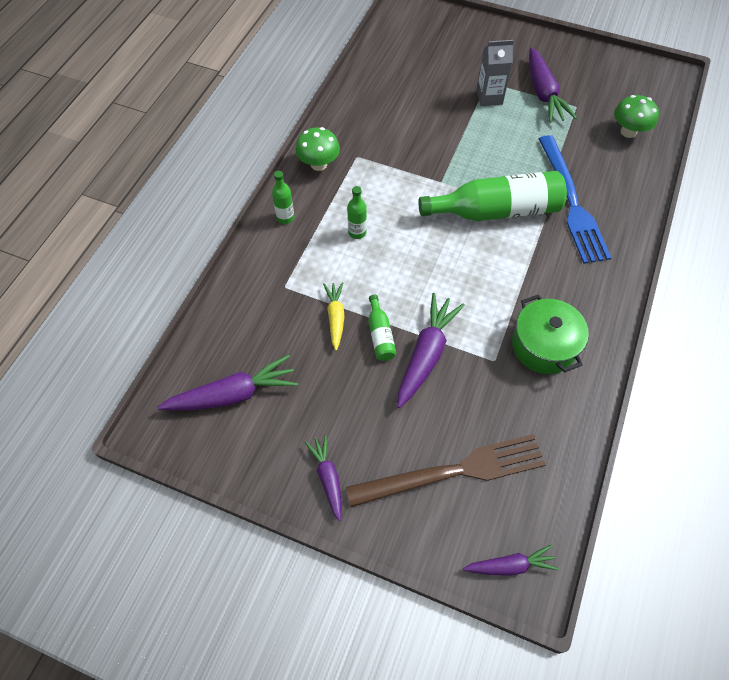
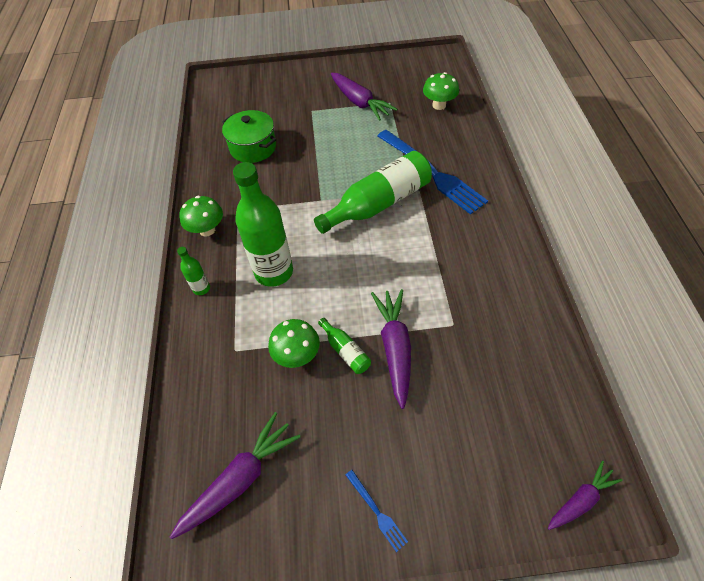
camera: 25 degrees left, 5 degrees down
purple carrot [305,435,342,521] -> blue fork [346,470,408,552]
yellow carrot [323,282,345,351] -> green mushroom [268,319,320,368]
brown fork [346,434,546,507] -> none
green bottle [347,186,367,239] -> green bottle [233,162,293,287], size x2.22
grey carton [476,40,514,106] -> none
green pot [512,294,589,374] -> green pot moved to [222,110,277,163]

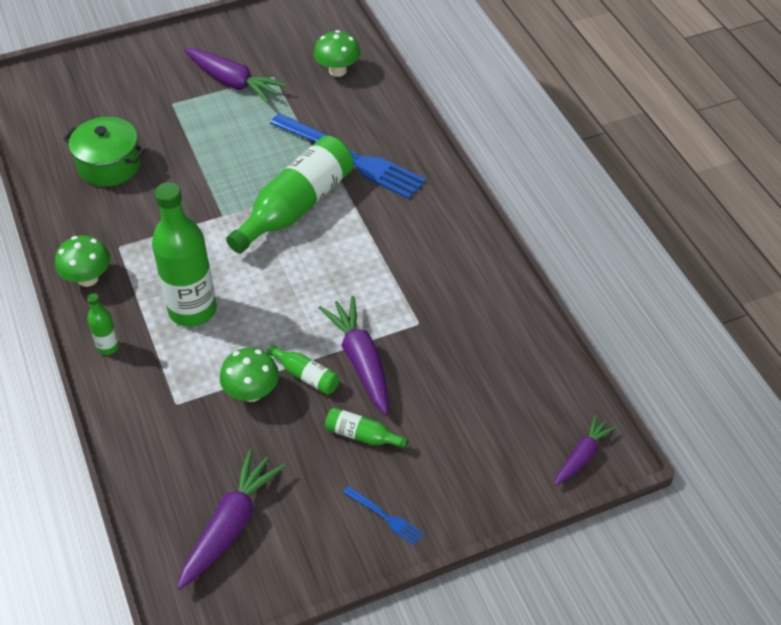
camera: 20 degrees left, 5 degrees down
none -> green bottle [325,407,408,449]

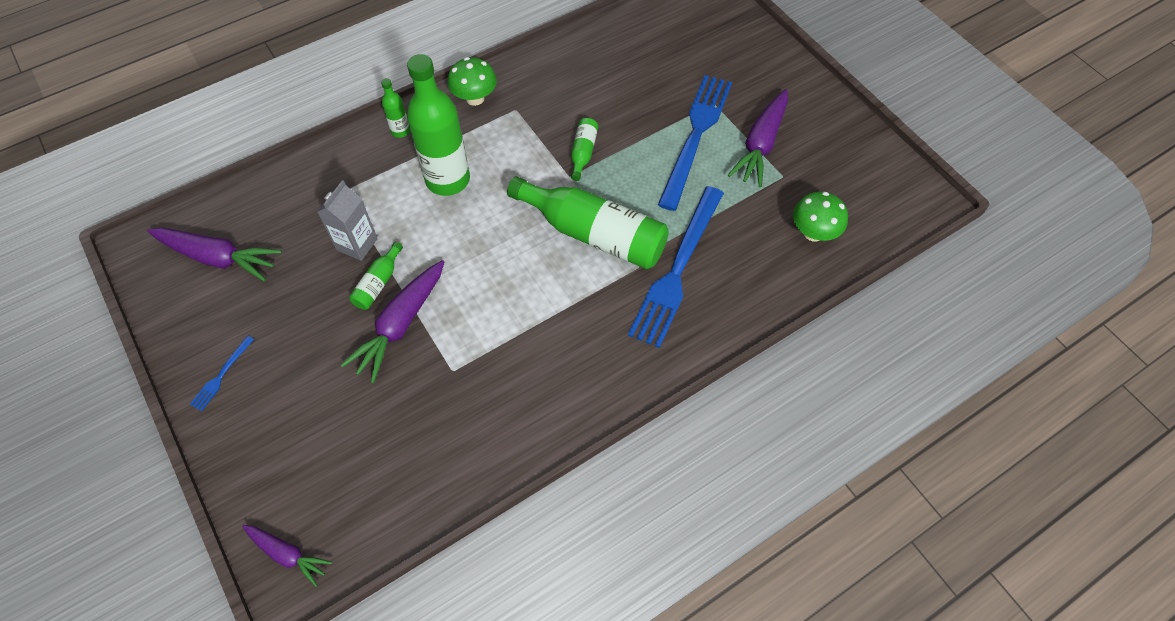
camera: 80 degrees right, 10 degrees up
green pot [63,117,146,186] -> none
green mushroom [220,348,279,402] -> grey carton [317,180,378,261]
purple carrot [318,296,388,415] -> purple carrot turned 150 degrees clockwise [341,260,444,383]
green bottle [325,407,408,449] -> green bottle moved to [571,118,598,181]
none -> blue fork [658,75,732,211]

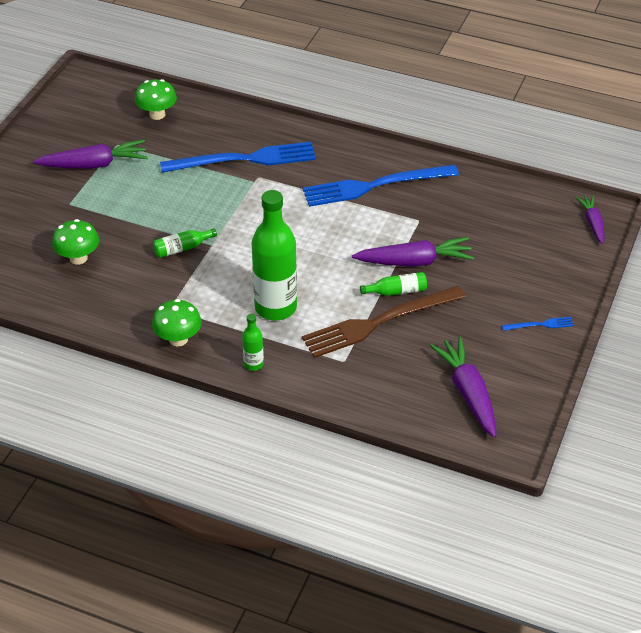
camera: 125 degrees left, 15 degrees down
grey carton [317,180,378,261] -> brown fork [302,286,466,358]
green bottle [507,176,669,269] -> none
blue fork [658,75,732,211] -> blue fork moved to [303,165,459,207]
none -> green mushroom [52,219,99,265]

